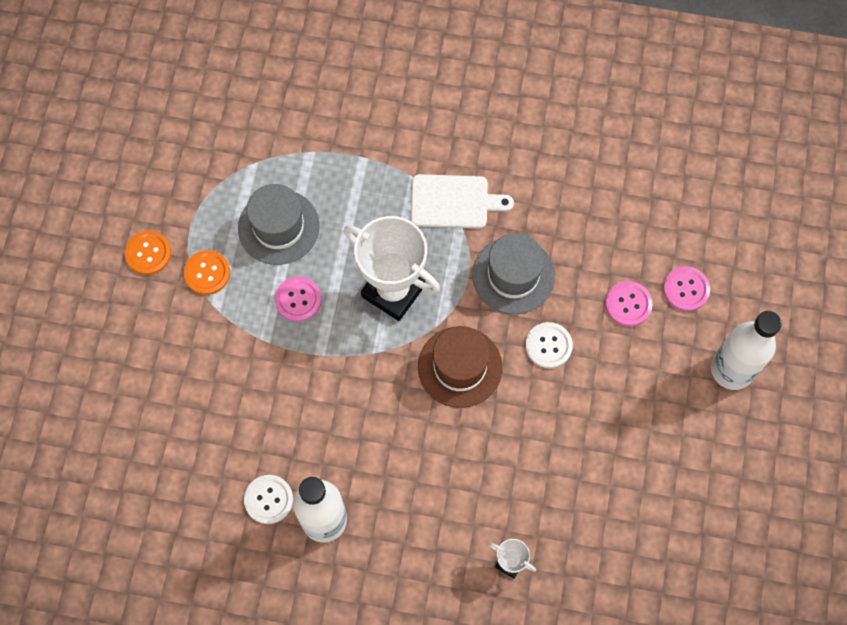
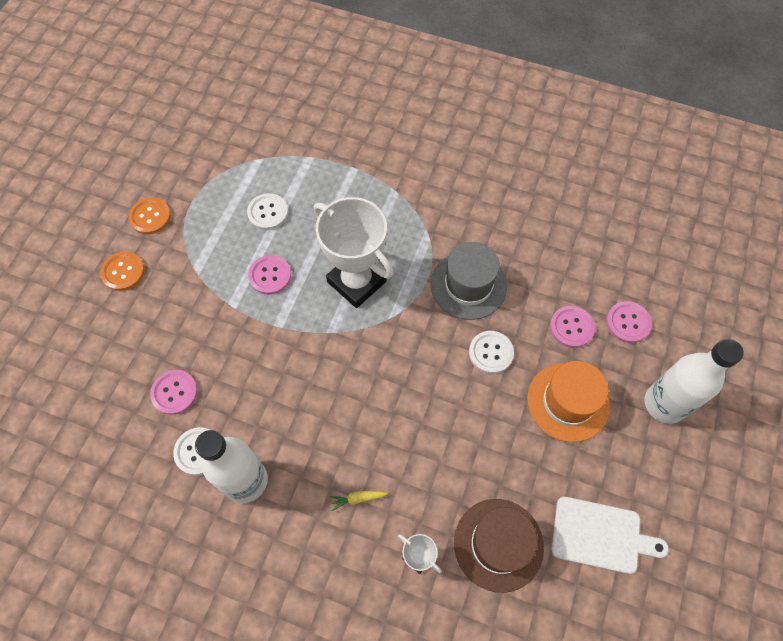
camera: 10 degrees right, 5 degrees down
orange button [184,250,230,295] -> orange button moved to [100,252,145,291]
grey hat [238,184,320,265] -> white button [247,193,288,230]
white cutting board [411,174,514,229] -> white cutting board moved to [552,497,669,574]
brown hat [418,326,502,408] -> brown hat moved to [454,499,544,593]
none -> pink button [150,370,198,415]
none -> yellow carrot [329,491,388,511]
none -> orange hat [527,361,610,442]

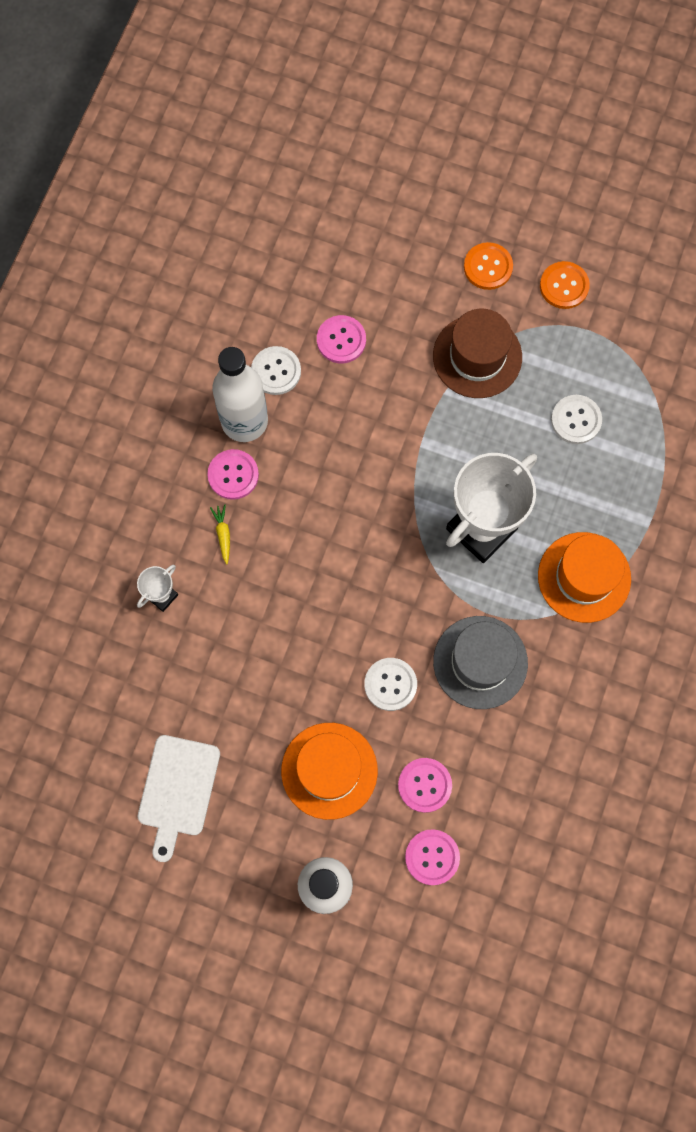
camera: 90 degrees right, 10 degrees up
pink button [248,255,291,295] -> pink button moved to [207,449,259,500]
brown hat [454,499,544,593] -> brown hat moved to [433,309,522,398]
none -> orange hat [538,532,631,623]

